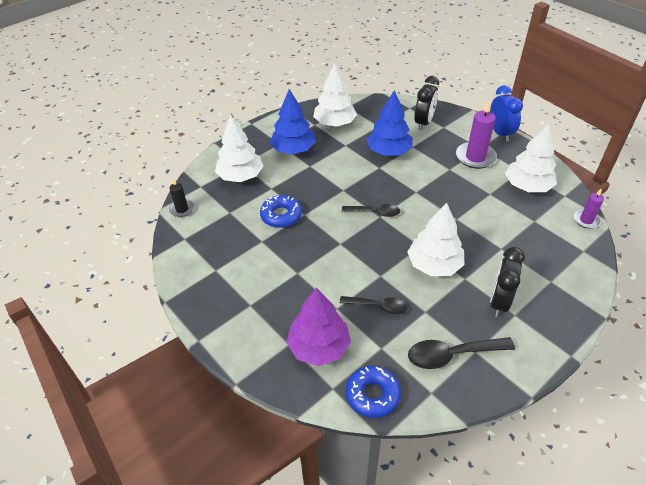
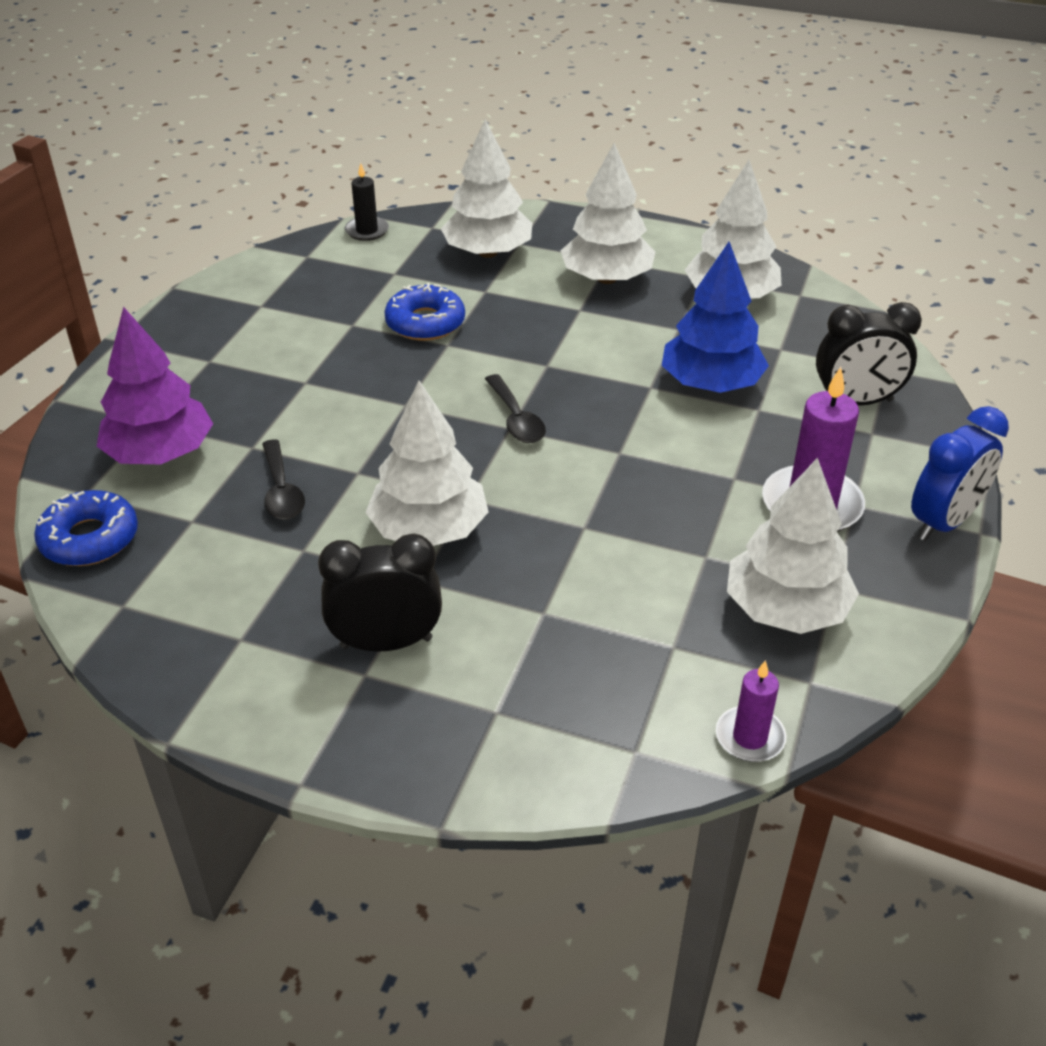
camera: 60 degrees right, 5 degrees down
blue tree [270,89,316,154] -> white tree [561,143,655,284]
black spoon [408,337,515,369] -> none

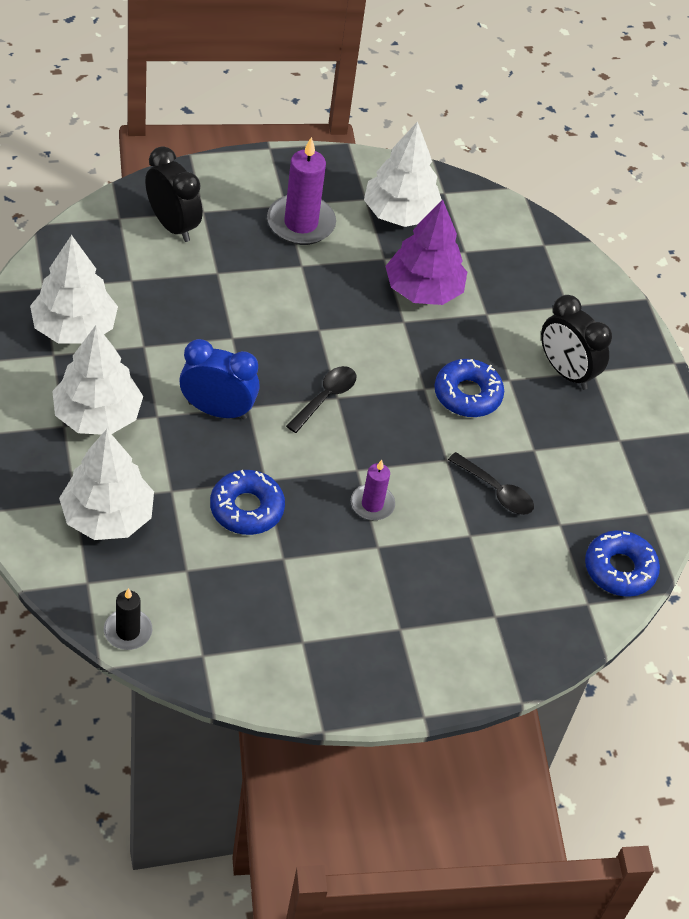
camera: 130 degrees left, 10 degrees up
purple tree [97,307,213,464] -> purple tree moved to [385,199,467,305]
black spoon [262,439,305,520] -> black spoon turned 90 degrees clockwise [448,452,534,515]
white tree [365,381,489,546] -> blue donut [434,359,504,417]
blue tree [662,242,769,393] -> none
purple candle [716,660,786,762] -> purple candle moved to [351,460,395,520]
blue clock [911,406,1009,541] -> blue clock moved to [179,339,260,420]

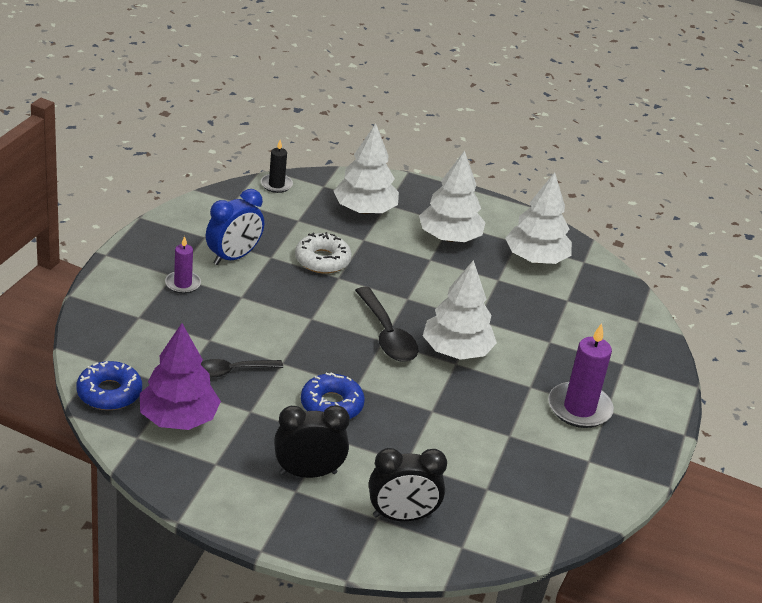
camera: 125 degrees right, 15 degrees down
black clock [145,146,202,242] -> black clock moved to [369,448,447,521]
blue clock [179,339,260,420] -> blue clock moved to [206,189,264,265]
blue donut [210,470,285,535] -> white donut [295,232,352,274]
black spoon [286,366,356,433] -> black spoon [355,287,418,362], size x1.50
purple candle [351,460,395,520] -> purple candle moved to [165,236,201,294]
white tree [364,122,442,227] -> white tree moved to [423,260,497,360]
purple tree [385,199,467,305] -> purple tree moved to [140,323,221,430]

